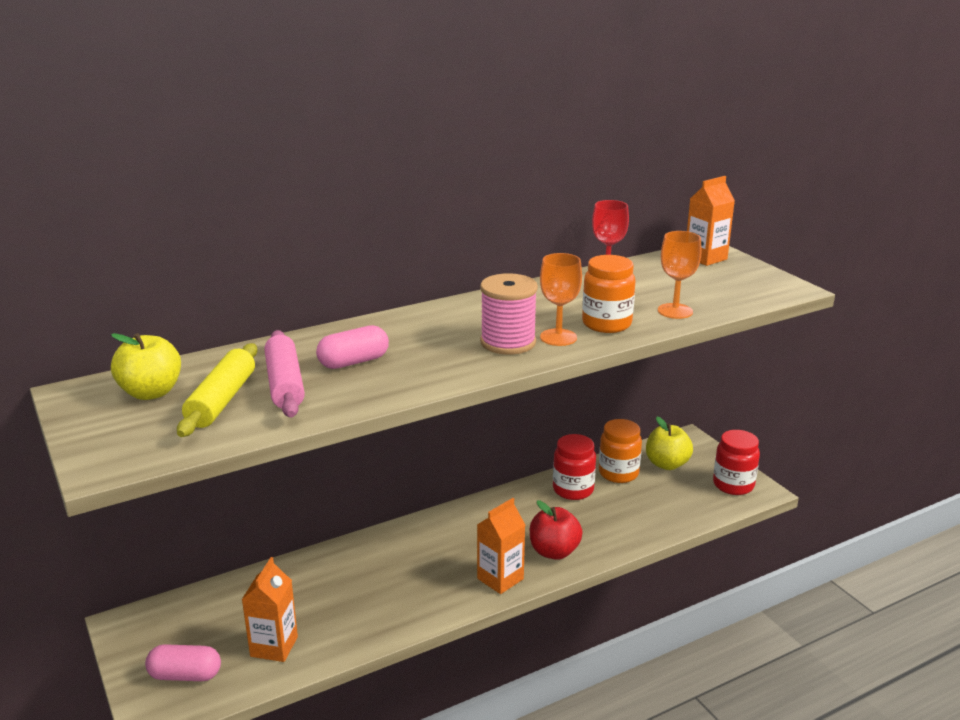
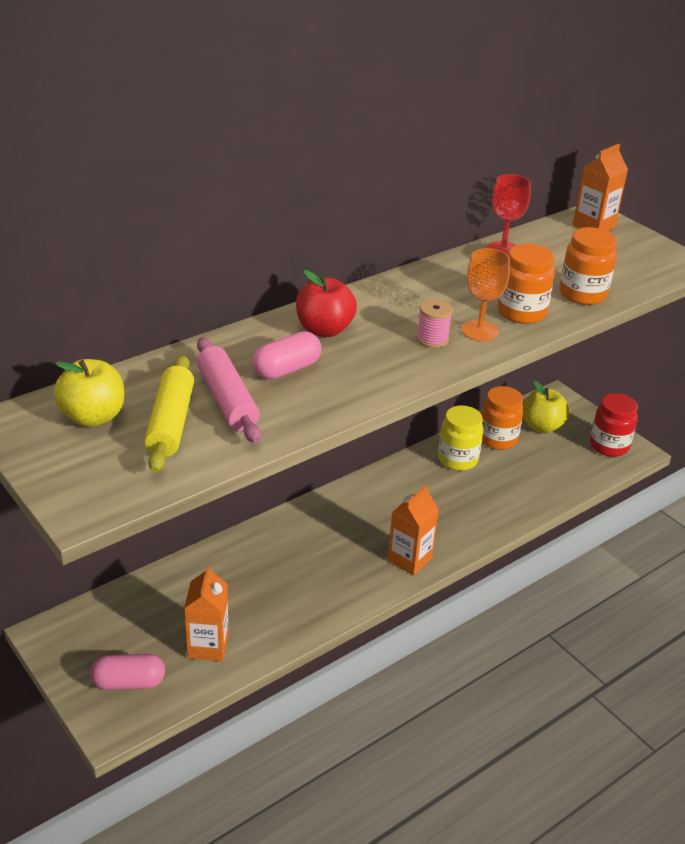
camera: 10 degrees left, 10 degrees up
pink spool [480,273,538,355] -> pink spool [417,299,453,348], size x0.58
red apple [530,501,583,560] -> red apple moved to [296,270,357,337]
red jar [553,434,596,500] -> yellow jar [438,405,483,471]
orange goblet [658,231,701,319] -> orange jar [560,227,617,305]

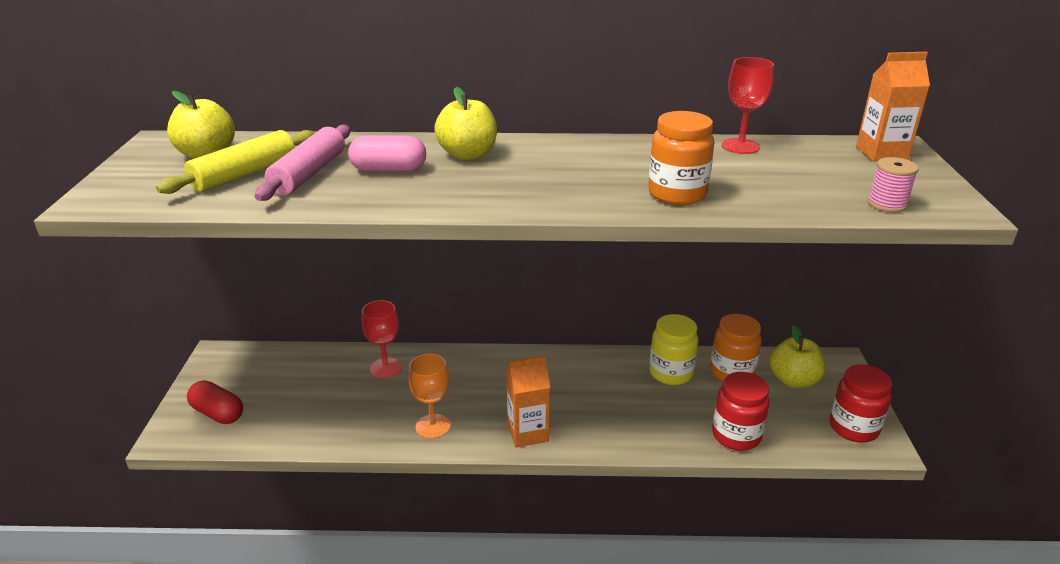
camera: 40 degrees right, 5 degrees down
pink capsule [90,654,165,690] -> red capsule [187,380,243,424]
orange carton [184,564,229,661] -> none
red apple [296,270,357,337] -> yellow apple [434,87,497,160]
pink spool [417,299,453,348] -> pink spool moved to [868,157,919,212]
orange goblet [462,248,510,341] -> orange goblet moved to [408,353,450,439]
orange jar [560,227,617,305] -> none
none -> red goblet [361,300,402,378]
none -> red jar [712,372,770,451]

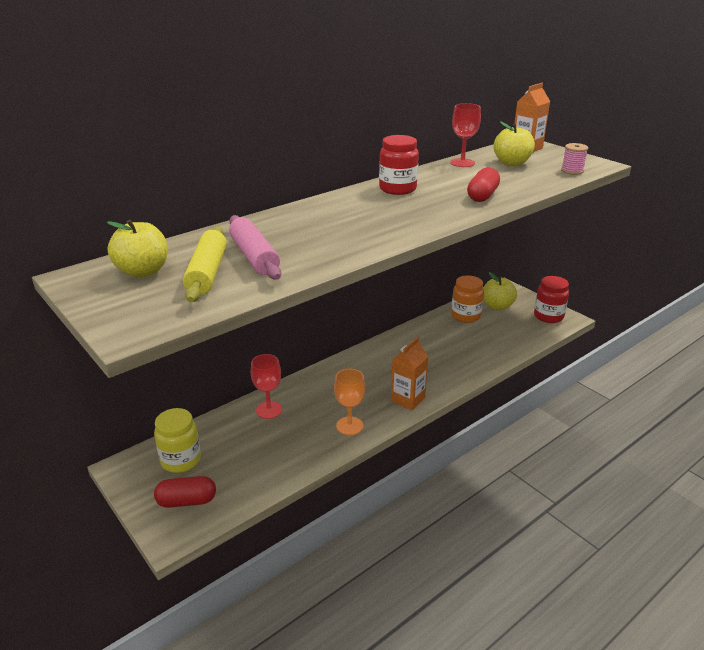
camera: 40 degrees left, 0 degrees up
pink capsule [348,135,426,172] -> none
yellow apple [434,87,497,160] -> yellow apple moved to [493,121,535,166]
orange jar [648,111,714,205] -> red capsule [467,167,500,202]
yellow jar [649,314,698,385] -> yellow jar moved to [154,408,201,473]
red jar [712,372,770,451] -> red jar moved to [379,135,419,195]

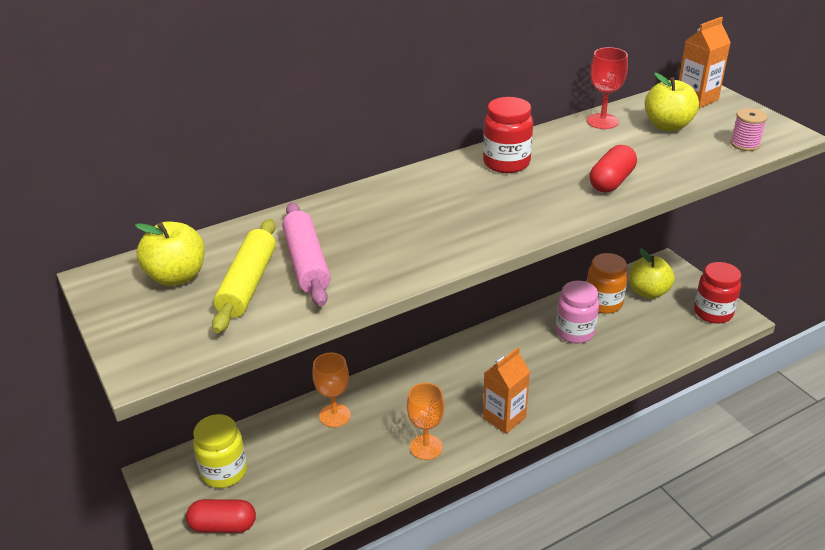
camera: 10 degrees right, 5 degrees up
red goblet [251,354,282,419] -> orange goblet [312,353,351,427]
none -> pink jar [556,281,599,343]

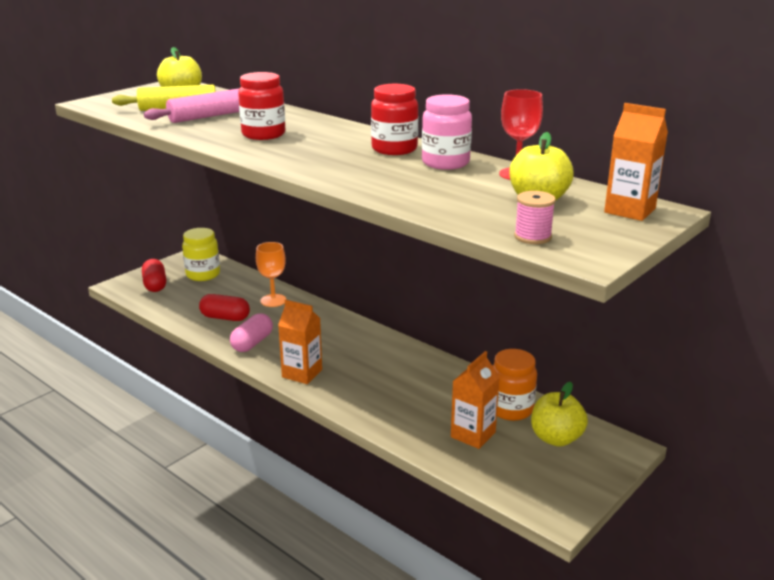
camera: 70 degrees right, 10 degrees down
orange goblet [407,383,445,460] -> pink capsule [230,313,273,352]
pink jar [556,281,599,343] -> pink jar moved to [422,94,472,170]
red capsule [590,145,637,192] -> red capsule moved to [199,294,250,321]
red jar [694,262,741,324] -> red jar moved to [238,72,285,140]
none -> orange carton [451,351,500,449]

